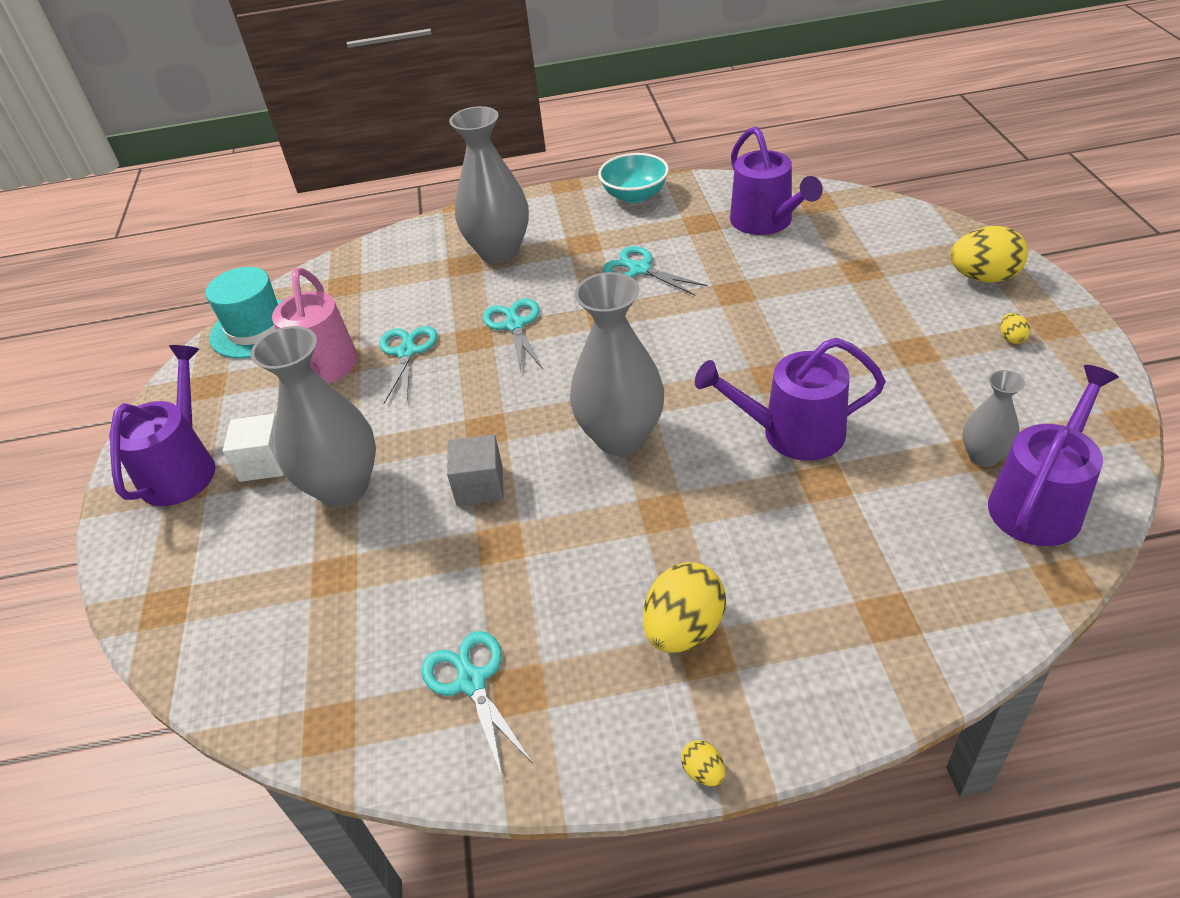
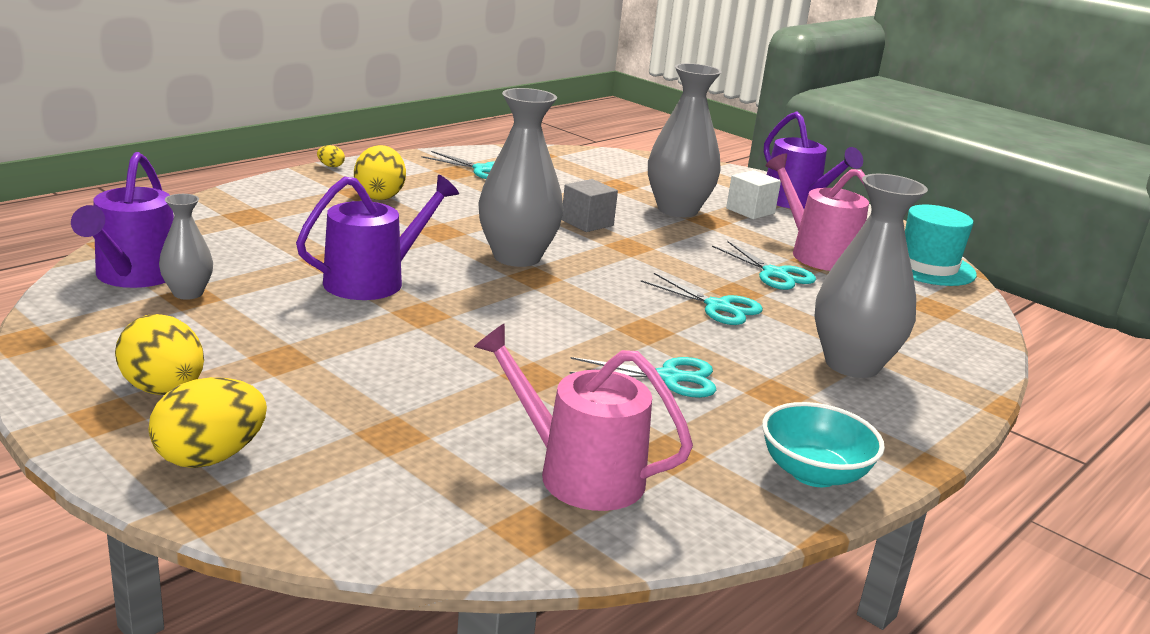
camera: 135 degrees right, 20 degrees down
purple watering can [730,126,823,235] -> pink watering can [474,323,693,511]
yellow egg [1000,313,1030,344] -> yellow egg [115,314,204,395], size x2.25

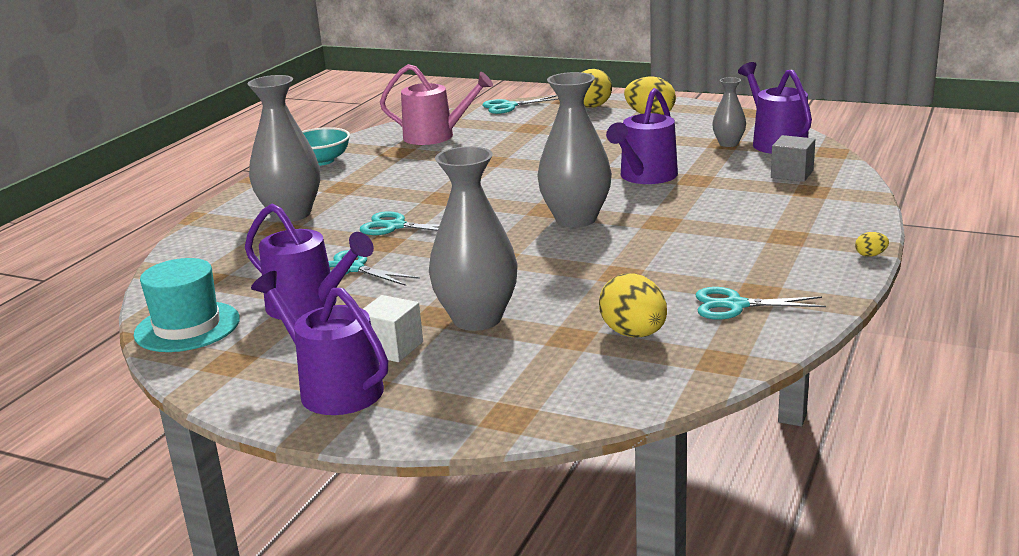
camera: 165 degrees right, 0 degrees up
yellow egg [354,145,406,200] -> yellow egg moved to [599,273,667,338]
grey cube [561,179,618,232] -> grey cube moved to [771,135,815,182]
turquoise scissors [569,357,716,398] -> turquoise scissors moved to [482,95,559,114]
pink watering can [766,153,869,271] -> purple watering can [245,204,374,320]

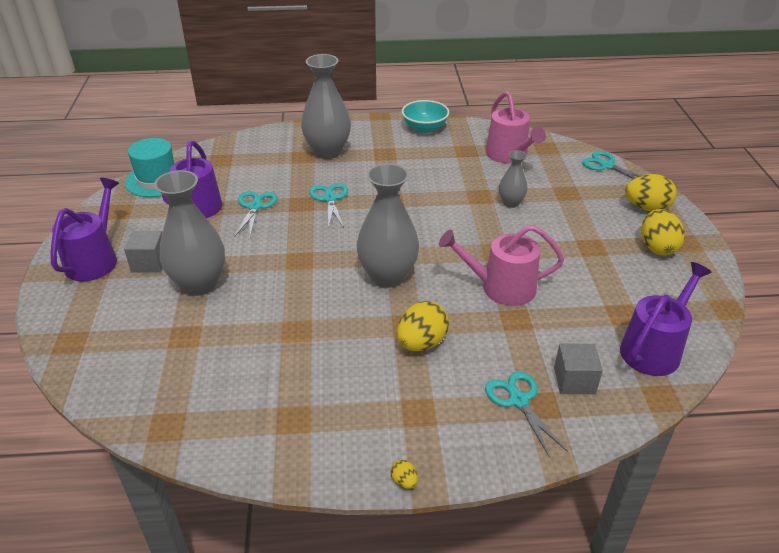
camera: 60 degrees right, 15 degrees up
white cube [363,295,423,362] -> grey cube [124,231,163,273]
yellow egg [599,273,667,338] -> yellow egg moved to [397,301,449,351]
purple watering can [606,88,678,184] -> pink watering can [439,225,564,306]
turquoise scissors [696,287,826,320] -> turquoise scissors moved to [485,372,568,458]
grey vase [712,77,746,147] -> grey vase moved to [499,150,528,208]

